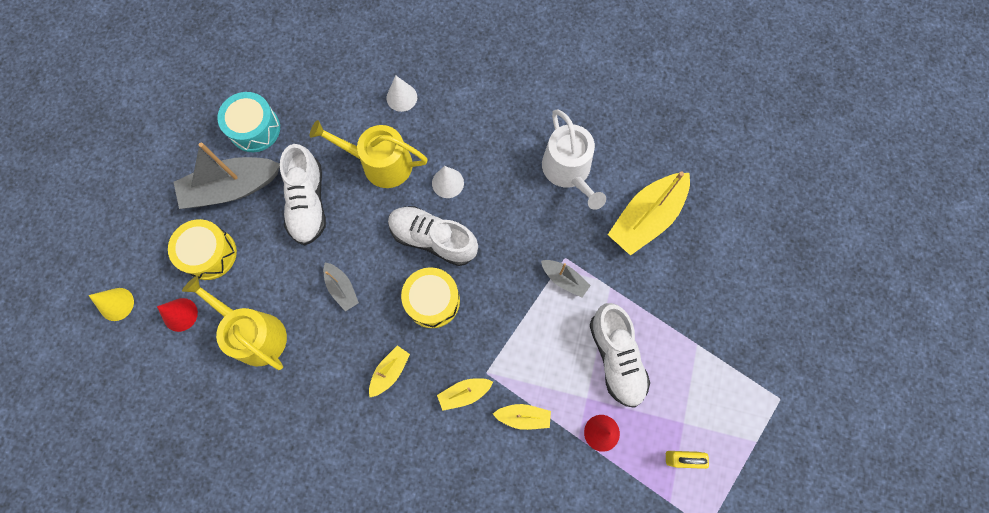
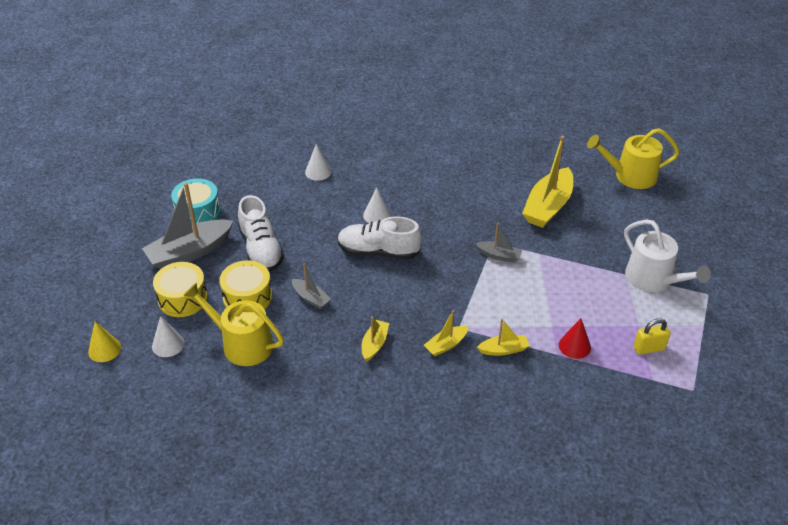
camera: 15 degrees left, 30 degrees down
red cone [157,298,198,332] -> white cone [152,316,184,357]
yellow watering can [310,120,428,188] -> yellow watering can moved to [587,128,680,189]
yellow drum [401,267,460,328] -> yellow drum moved to [219,260,272,309]
white watering can [542,109,606,210] -> white watering can moved to [624,220,711,292]
white shoe [590,303,650,408] -> none

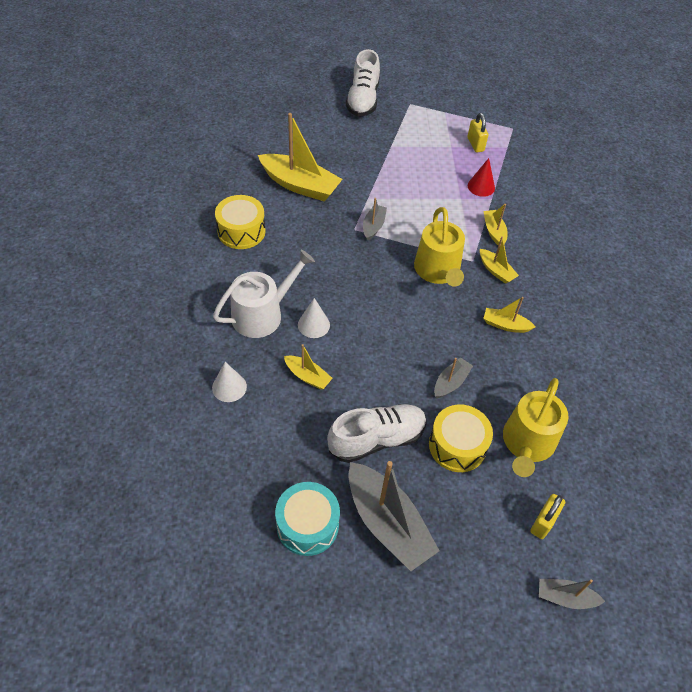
camera: 95 degrees left, 10 degrees up
yellow cone [88,321,121,362] -> grey boat [539,579,605,609]
white cone [152,316,184,357] -> yellow padlock [530,494,565,539]
yellow drum [153,262,208,317] -> yellow drum moved to [215,195,266,249]
white shoe [337,216,422,260] -> white shoe moved to [346,49,380,116]
yellow watering can [587,128,680,189] -> yellow watering can moved to [414,207,465,287]
white watering can [624,220,711,292] -> white watering can moved to [213,250,315,338]
none -> yellow boat [284,344,333,390]

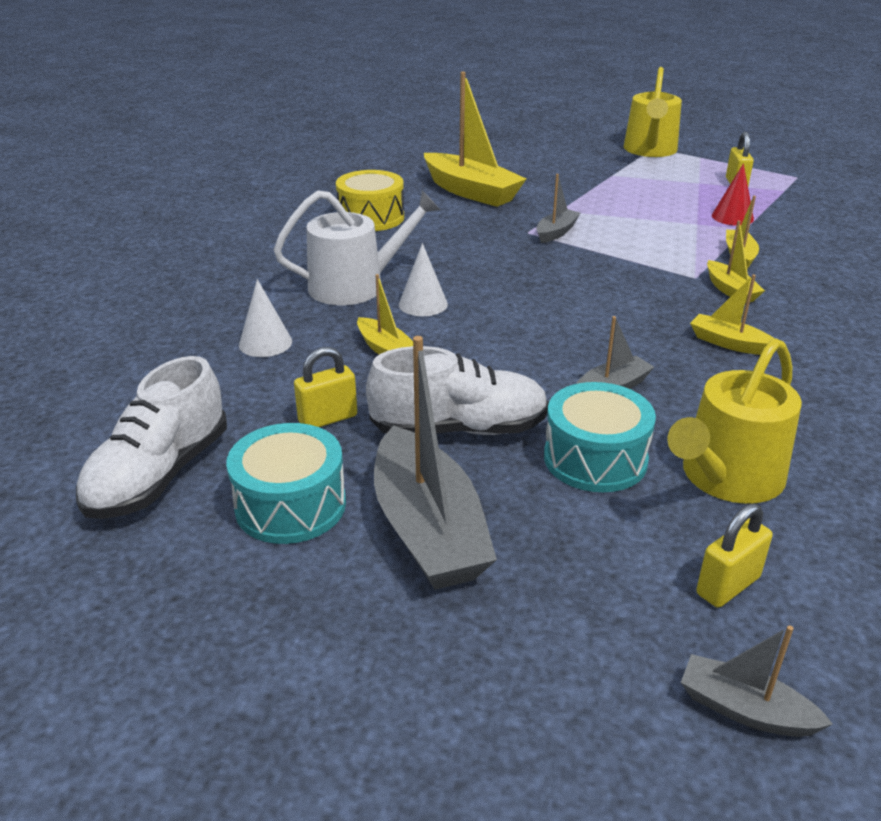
camera: 20 degrees right, 20 degrees down
white shoe [346,49,380,116] -> white shoe moved to [76,356,227,519]
yellow watering can [414,207,465,287] -> yellow watering can moved to [624,67,682,157]
yellow drum [429,405,493,472] -> turquoise drum [544,382,656,492]
none -> yellow padlock [294,347,357,427]

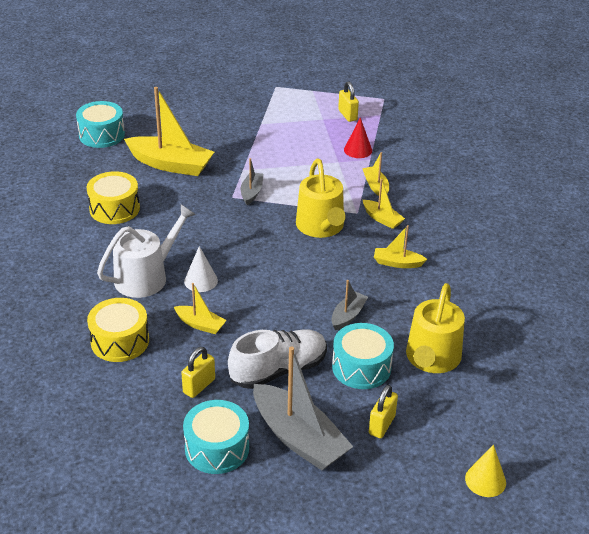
camera: 25 degrees left, 5 degrees up
white shoe [76,356,227,519] -> none
white cone [239,279,292,357] -> yellow drum [87,298,149,362]
yellow watering can [624,67,682,157] -> yellow watering can moved to [296,159,346,238]
grey boat [681,626,833,737] -> yellow cone [465,444,506,497]
yellow padlock [696,503,773,608] -> yellow padlock moved to [369,385,398,438]
none -> turquoise drum [76,101,125,148]

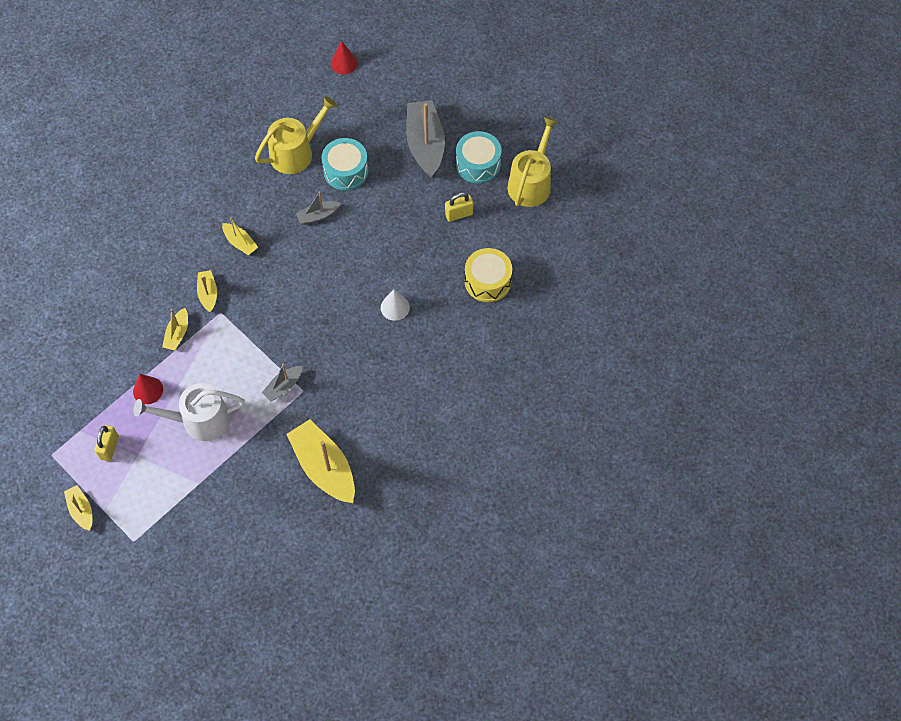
camera: 145 degrees left, 25 degrees up
turquoise drum [76,101,125,148] -> none
yellow drum [86,171,140,224] -> none
white watering can [97,204,196,298] -> white watering can moved to [134,383,245,441]
yellow boat [174,283,227,334] -> yellow boat moved to [64,485,92,531]
white shoe [228,329,327,389] -> none
yellow watering can [296,159,346,238] -> yellow watering can moved to [508,117,559,207]
yellow padlock [369,385,398,438] -> none
yellow cone [465,444,506,497] -> red cone [331,41,357,74]

